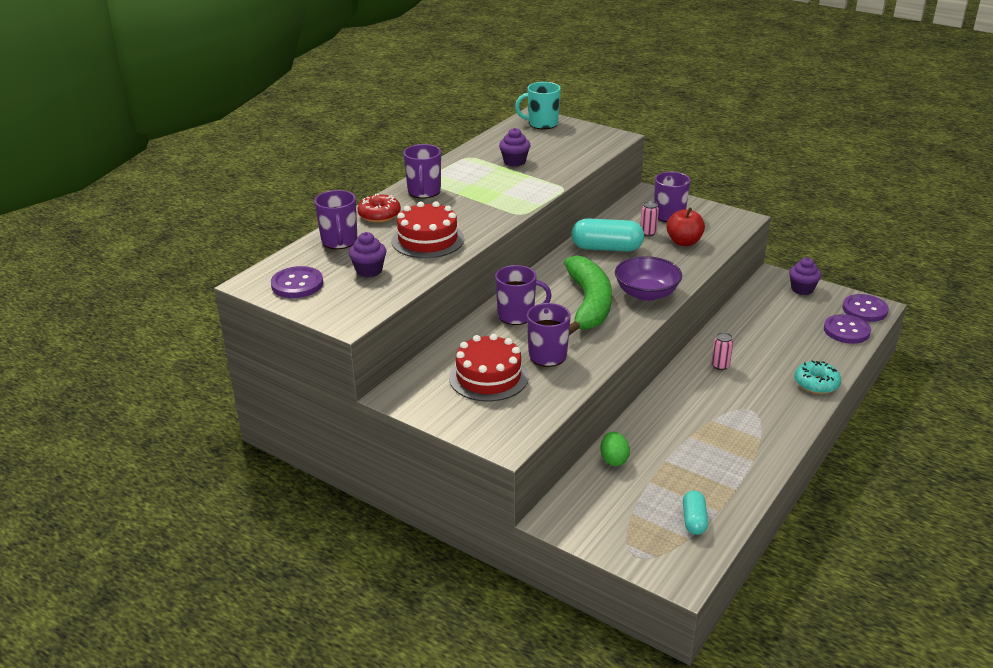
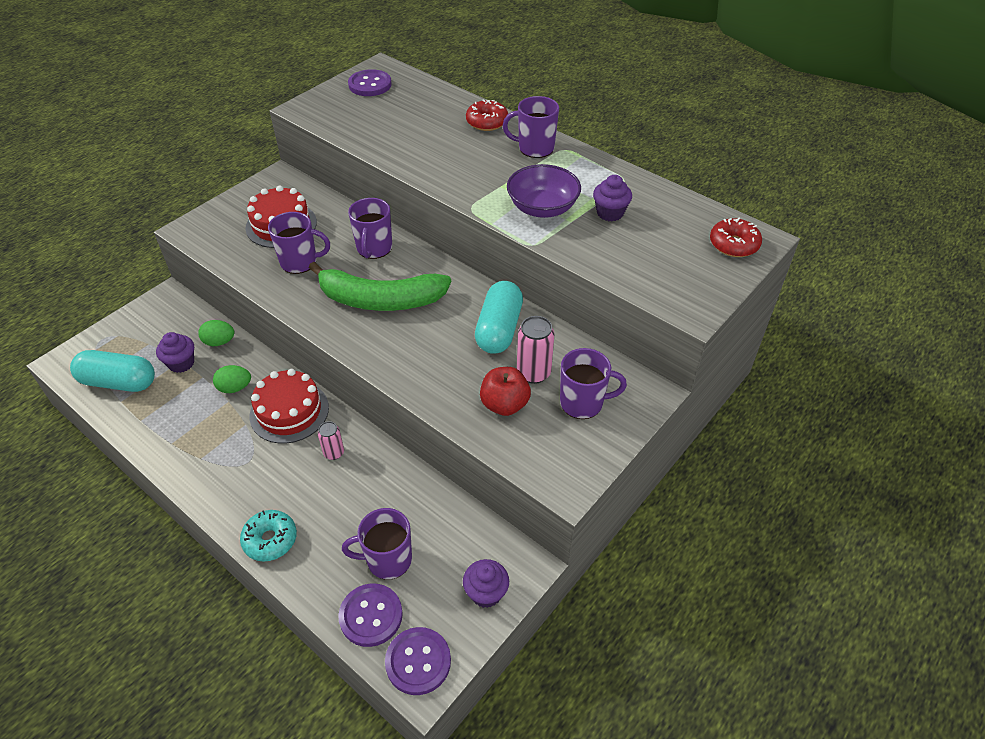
camera: 95 degrees right, 15 degrees up
purple mug [314,190,357,249] -> purple mug moved to [342,508,412,580]
purple cupcake [349,232,386,277] -> purple cupcake moved to [156,332,194,373]
red cake [392,202,464,258] -> red cake moved to [250,369,329,444]
turquoise mug [515,82,561,129] -> red donut [710,218,762,257]
purple bowl [615,256,682,301] -> purple bowl moved to [507,164,581,218]
pink can [640,201,659,236] -> pink can [517,316,555,384], size x1.59
turquoise capsule [683,490,708,535] -> turquoise capsule [70,350,155,392], size x1.76
none -> green egg [213,365,251,393]

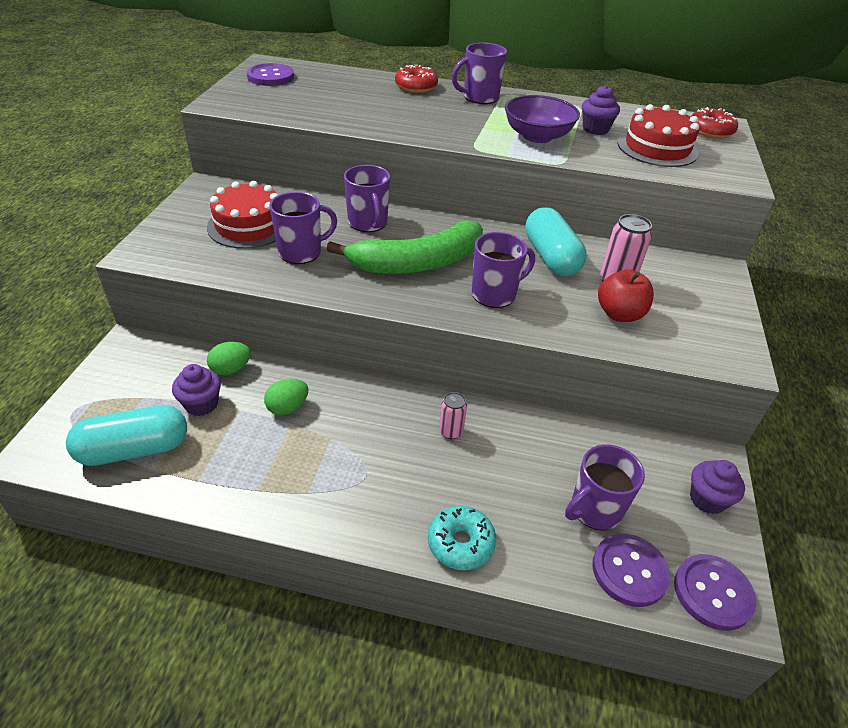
camera: 30 degrees left, 5 degrees down
red cake [250,369,329,444] -> red cake moved to [617,104,699,167]
purple mug [560,348,627,419] -> purple mug moved to [472,232,535,308]

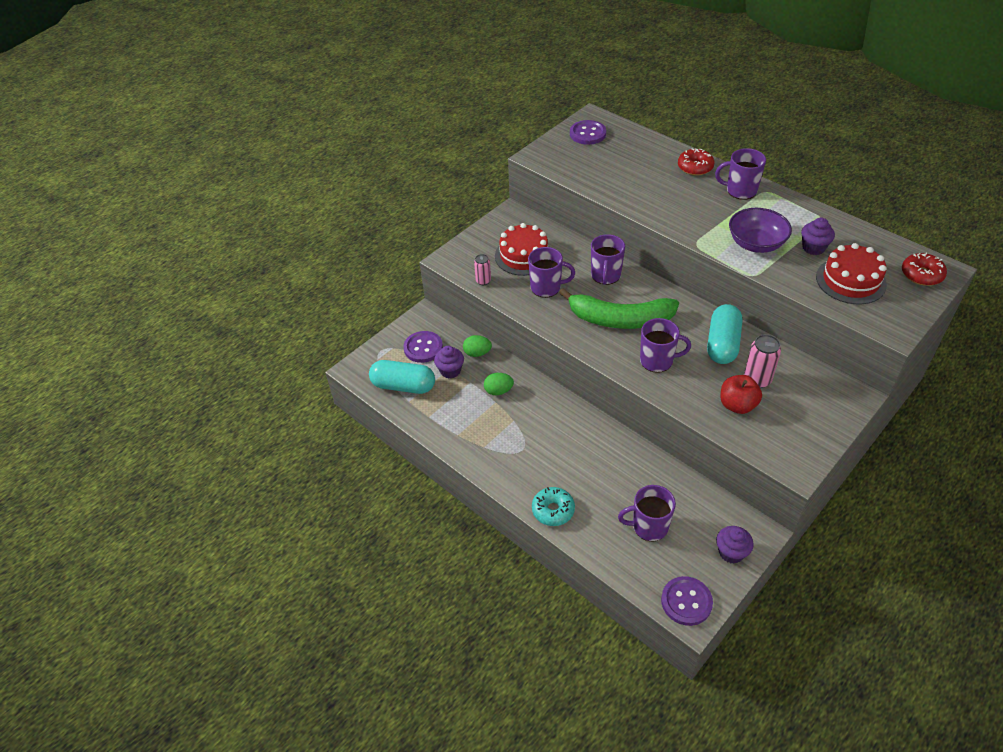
camera: 35 degrees right, 5 degrees up
pink can [439,392,467,439] -> pink can moved to [474,254,491,285]
purple button [592,534,670,607] -> purple button moved to [403,331,443,363]

